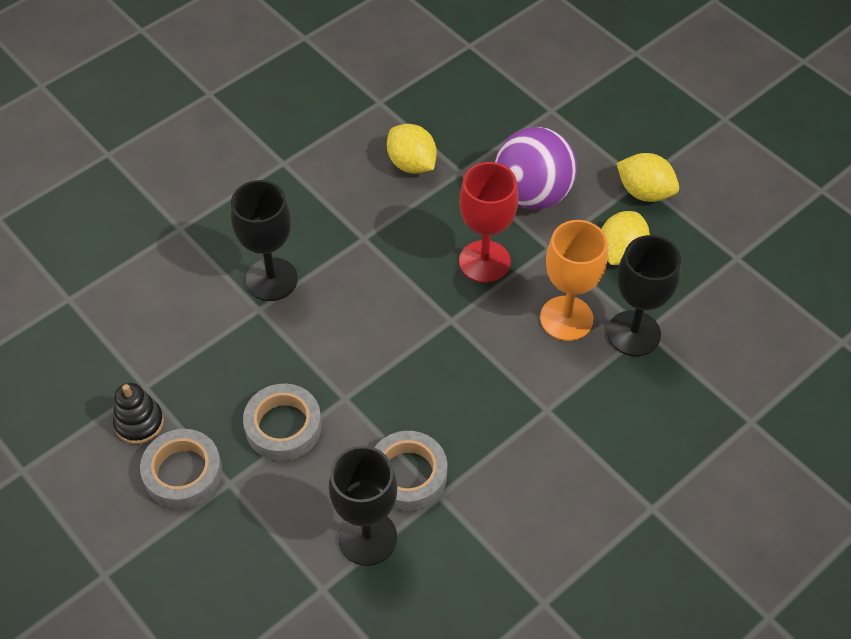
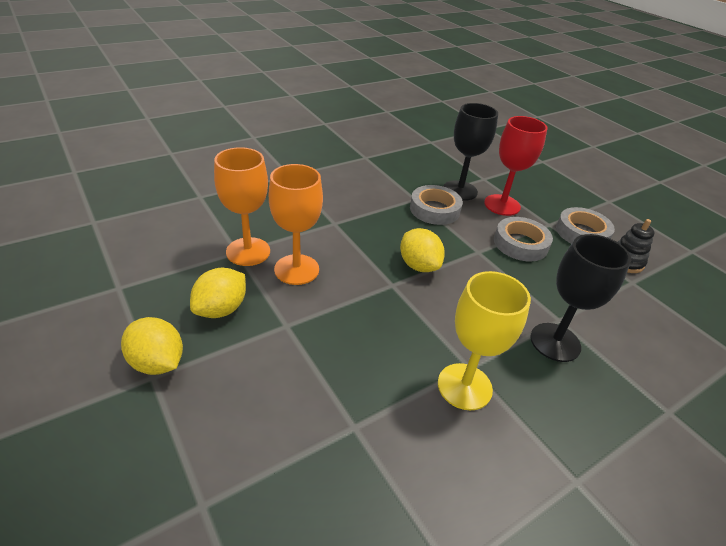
camera: 175 degrees left, 15 degrees down
yellow lemon [387,124,437,174] -> yellow lemon moved to [400,228,445,272]
red goblet [459,162,519,283] -> red goblet moved to [484,116,547,216]
purple ball [495,127,577,209] -> none
black goblet [607,235,681,356] -> orange goblet [214,147,270,266]
none -> yellow goblet [438,271,531,410]

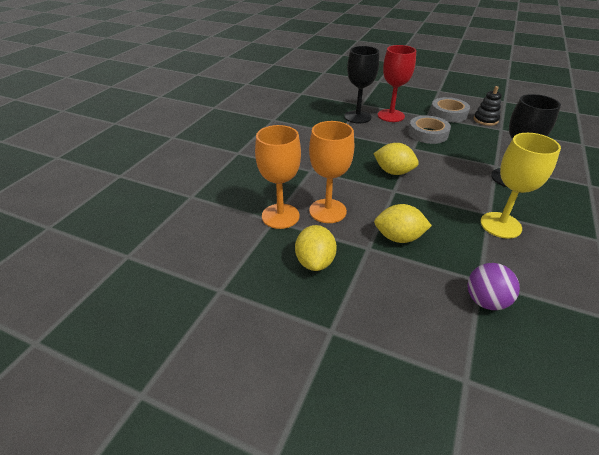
camera: 30 degrees left, 0 degrees up
yellow lemon [121,317,183,375] -> yellow lemon moved to [374,204,432,243]
grey tape [410,185,463,225] -> none
none -> purple ball [467,263,520,310]

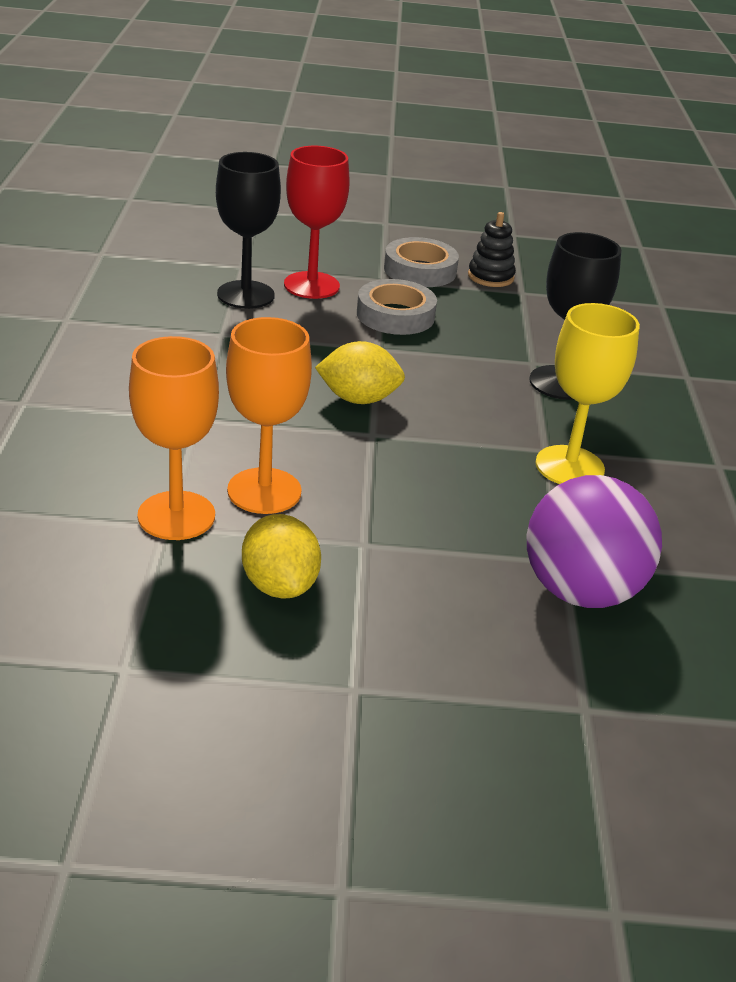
camera: 25 degrees left, 5 degrees down
yellow lemon [374,204,432,243] -> none
purple ball [467,263,520,310] -> purple ball [527,475,662,608], size x1.68

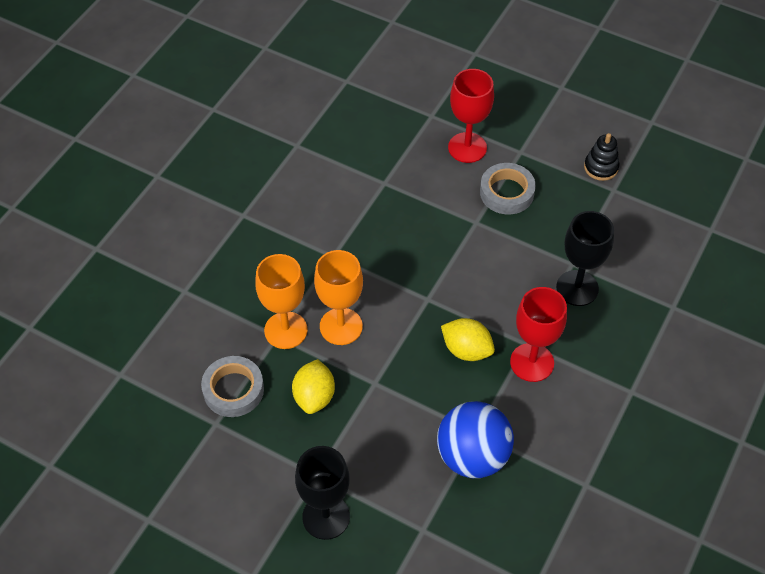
camera: 30 degrees right, 20 degrees up
black goblet [216,152,281,309] -> black goblet moved to [295,446,350,540]
yellow lemon [315,341,405,404] -> yellow lemon moved to [441,318,495,361]
grey tape [384,237,459,287] -> grey tape moved to [201,356,264,417]
purple ball [527,475,662,608] -> blue ball [437,401,514,478]
yellow goblet [535,303,640,484] -> red goblet [510,287,567,382]

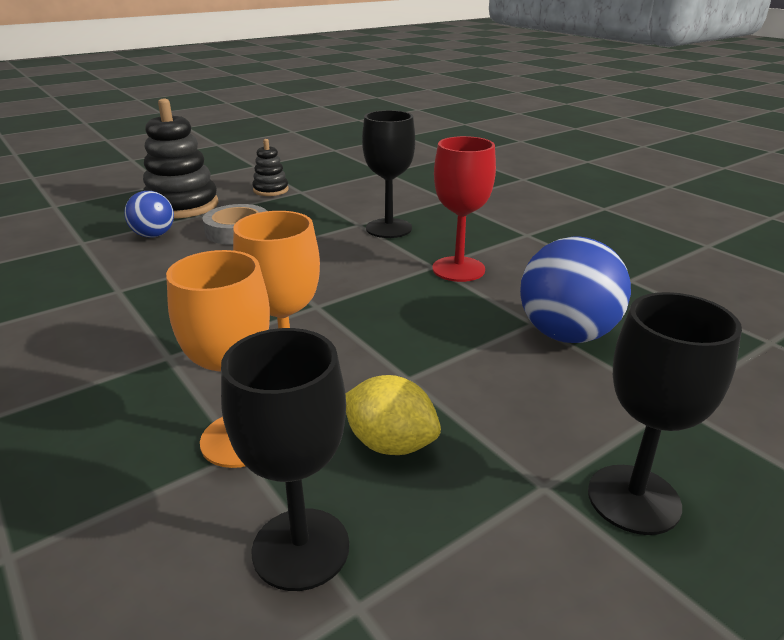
camera: 65 degrees left, 25 degrees down
grey tape [201,356,264,417] -> black goblet [221,328,349,591]
yellow lemon [441,318,495,361] -> none
red goblet [448,69,494,163] -> blue ball [124,191,174,237]
none -> black stacking toy [143,99,219,219]

